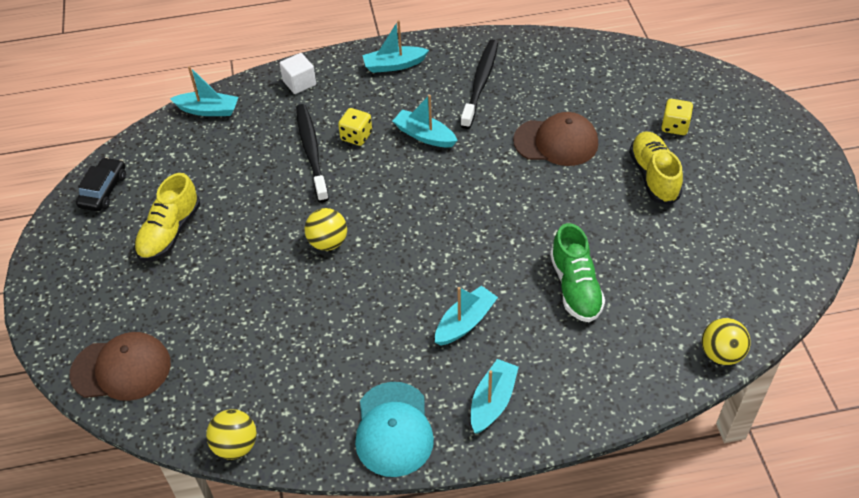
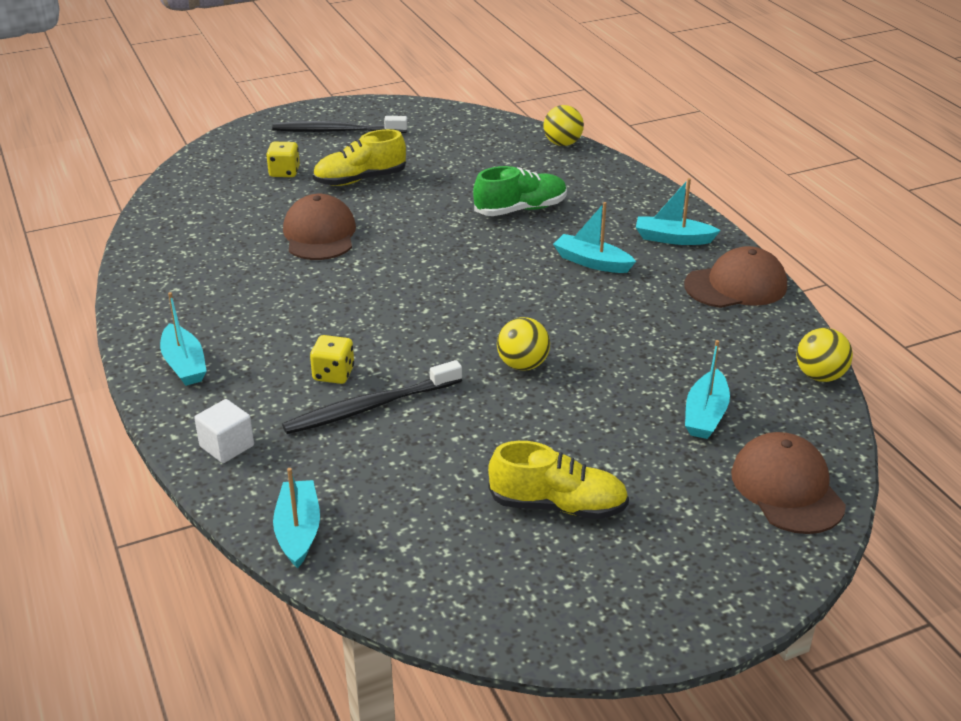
camera: 105 degrees left, 15 degrees down
black car [76,157,126,211] -> none
turquoise cap [355,382,434,477] -> brown cap [684,246,787,308]
turquoise boat [393,95,458,147] -> turquoise boat moved to [685,340,730,439]
black toothbrush [461,40,498,129] -> black toothbrush moved to [272,116,408,133]

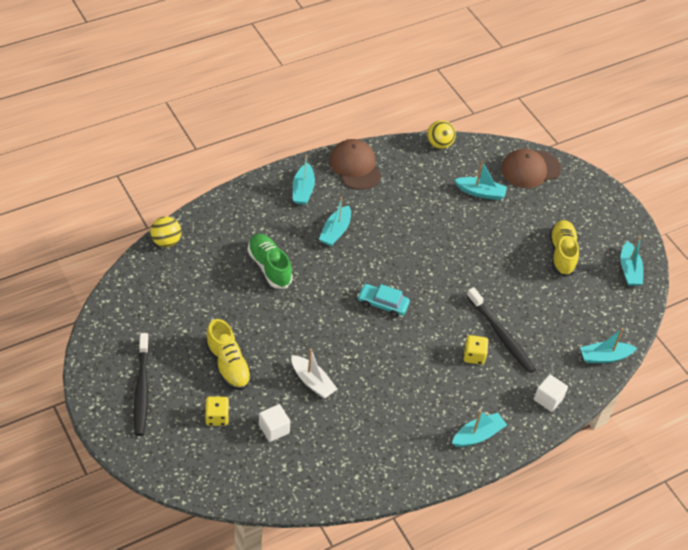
camera: 100 degrees left, 15 degrees up
brown cap [283,194,356,260] -> white boat [291,349,337,398]
yellow ball [497,317,550,371] -> none
none -> white cube [259,404,291,442]
none -> turquoise car [357,284,410,317]
none -> turquoise boat [620,236,643,286]

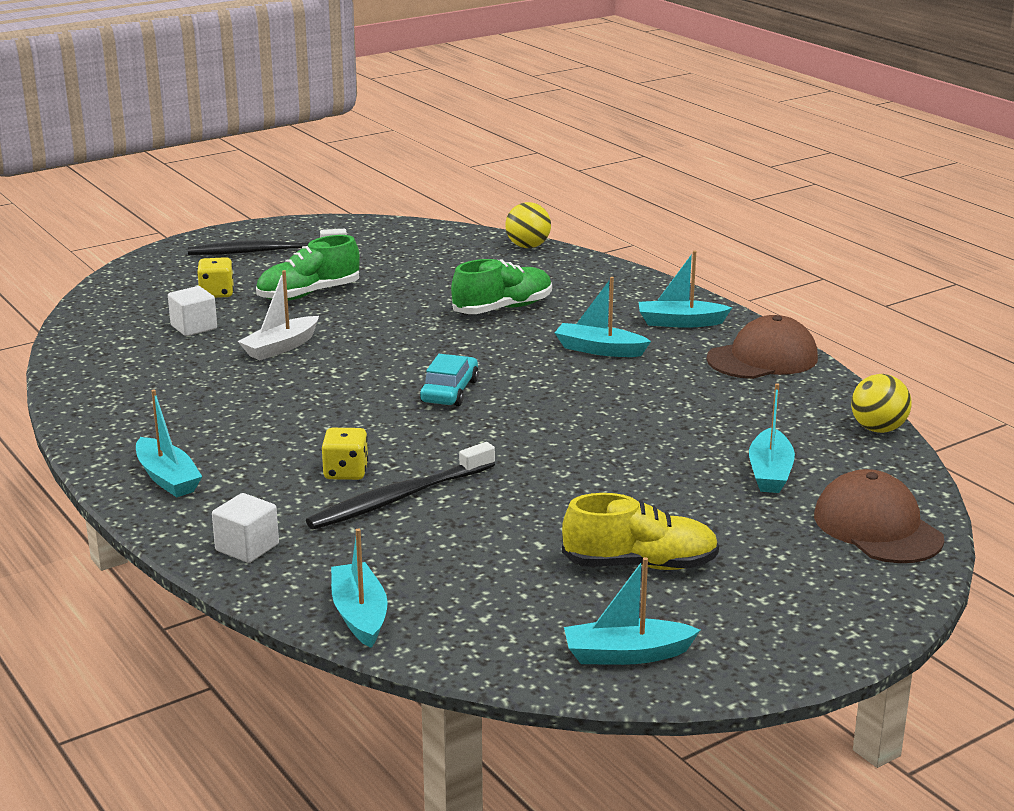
camera: 90 degrees right, 25 degrees down
yellow shoe [205,319,252,390] -> green shoe [256,235,360,301]

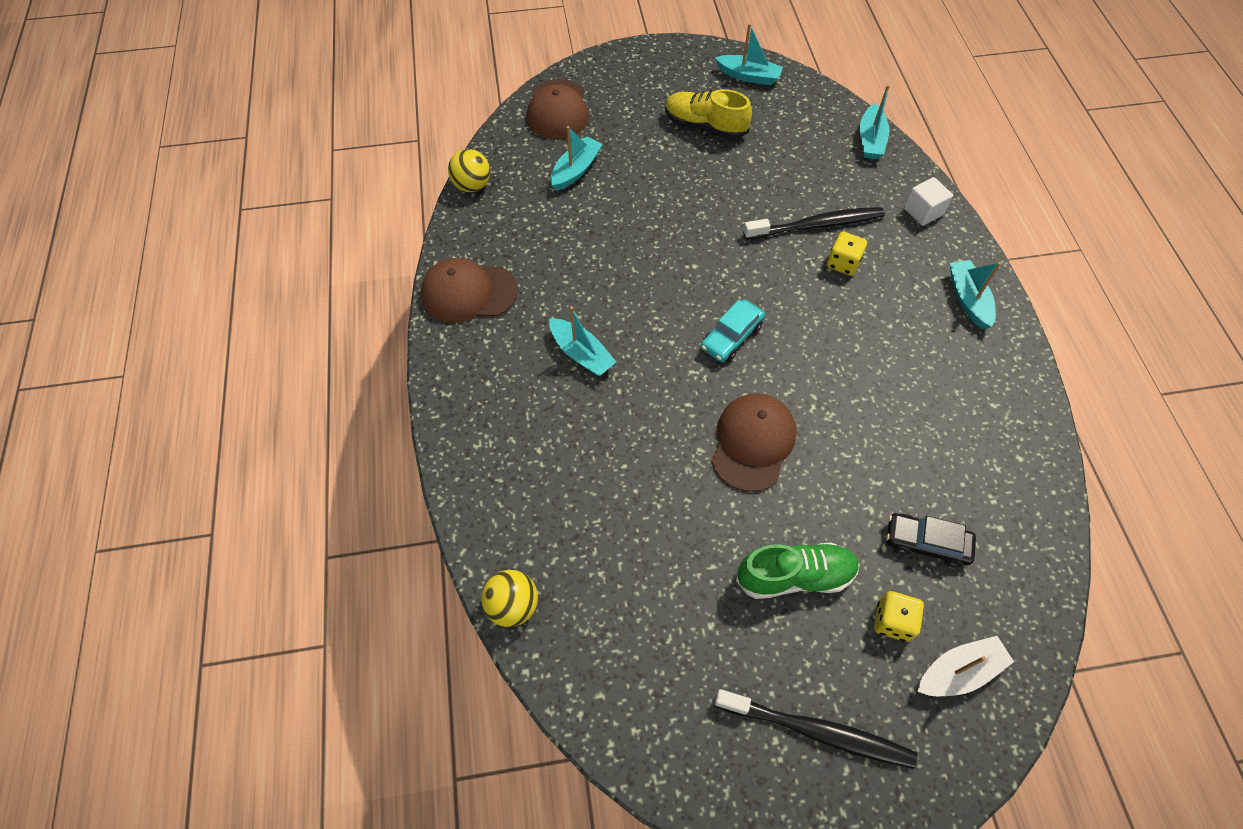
camera: 155 degrees left, 35 degrees up
white cube [168,286,217,336] -> black car [886,513,976,568]
white boat [238,270,319,360] -> white boat moved to [917,636,1014,696]
green shoe [451,259,552,314] -> none
turquoise boat [639,251,732,328] -> none
none -> brown cap [711,393,797,492]

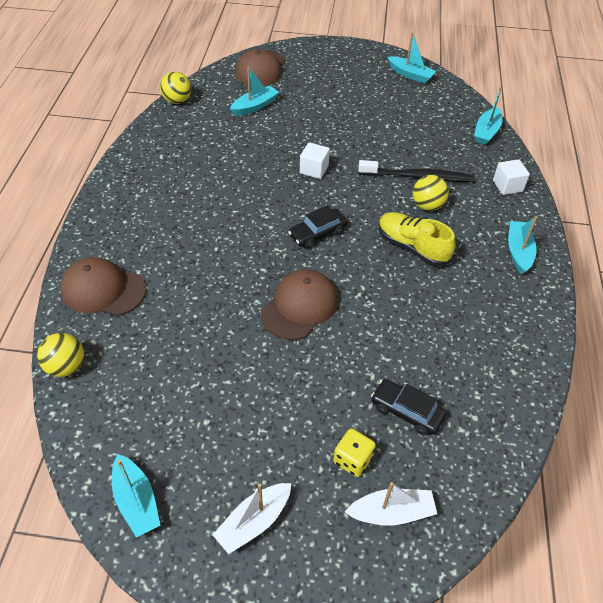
camera: 15 degrees right, 10 degrees down
brown cap [421,258,518,323] -> brown cap moved to [60,257,146,316]
turquoise boat [549,306,616,376] -> turquoise boat moved to [112,454,161,537]
yellow shoe [665,89,752,139] -> yellow shoe moved to [379,212,456,266]
turquoise car [701,299,765,362] -> black car [288,205,347,249]
black toothbrush [715,689,917,769] -> white boat [213,483,291,554]
green shoe [736,542,860,599] -> none
yellow dice [827,232,867,276] -> yellow ball [413,175,449,211]
none -> white cube [300,142,330,179]

